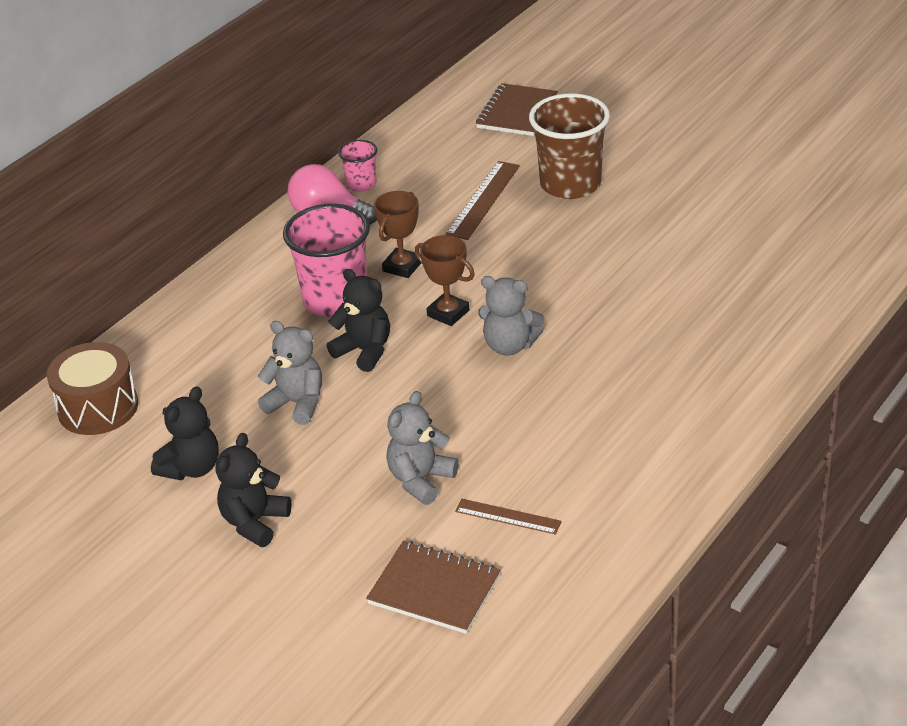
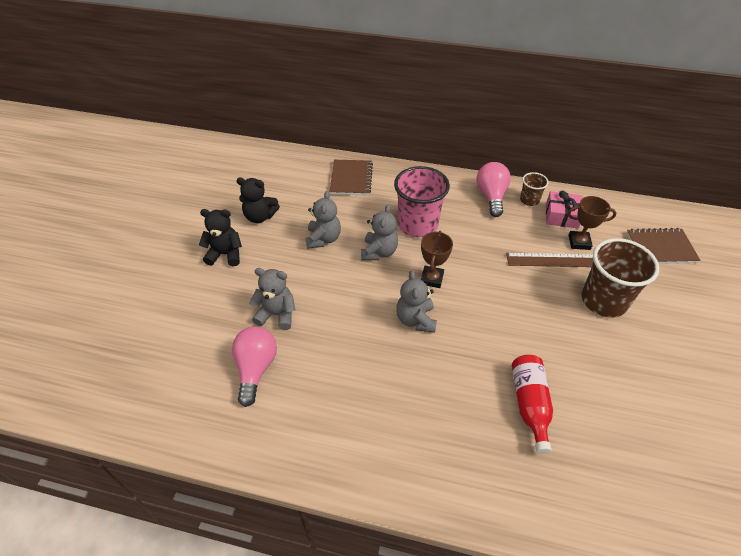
camera: 65 degrees right, 10 degrees up
brown drum [47,342,138,435] -> none
black teddy bear [327,269,390,372] -> grey teddy bear [361,204,398,260]
pink cup [338,140,377,192] -> brown cup [520,172,549,206]
brown notebook [366,541,501,634] -> brown notebook moved to [329,160,373,196]
brown trophy [374,191,421,278] -> brown trophy moved to [568,196,616,250]
brown ruler [455,499,562,535] -> pink light bulb [232,326,277,407]
none -> red bottle [512,355,553,454]
none -> pink gift [546,191,583,229]

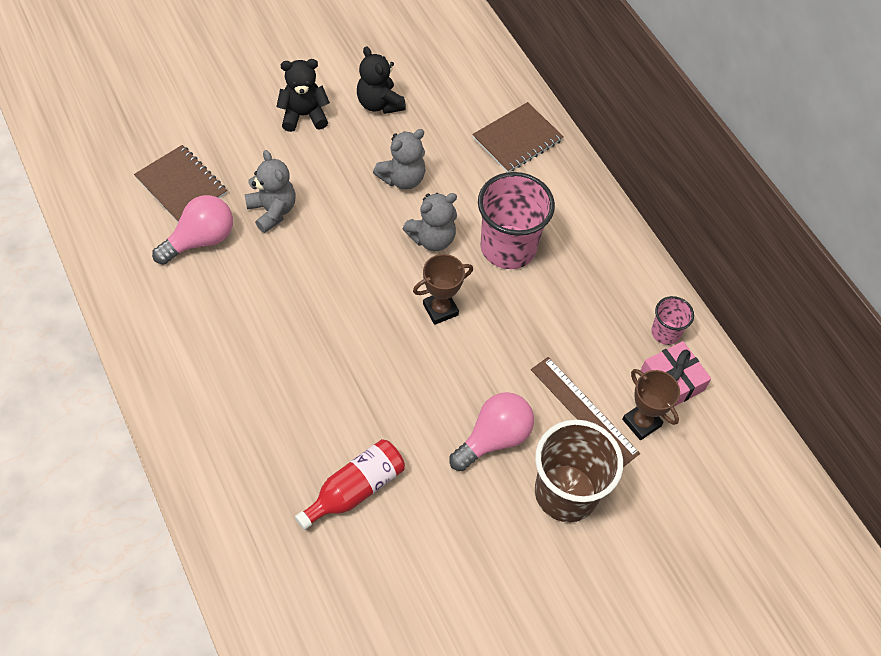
camera: 45 degrees right, 10 degrees up
black teddy bear [199,209,242,266] -> black teddy bear turned 60 degrees counterclockwise [276,59,330,132]
grey teddy bear [396,270,437,333] -> none
pink light bulb [477,162,511,217] -> pink light bulb moved to [449,392,534,471]
brown cup [520,172,549,206] -> pink cup [651,296,694,345]
brown notebook [627,228,700,264] -> brown notebook moved to [134,145,227,222]

